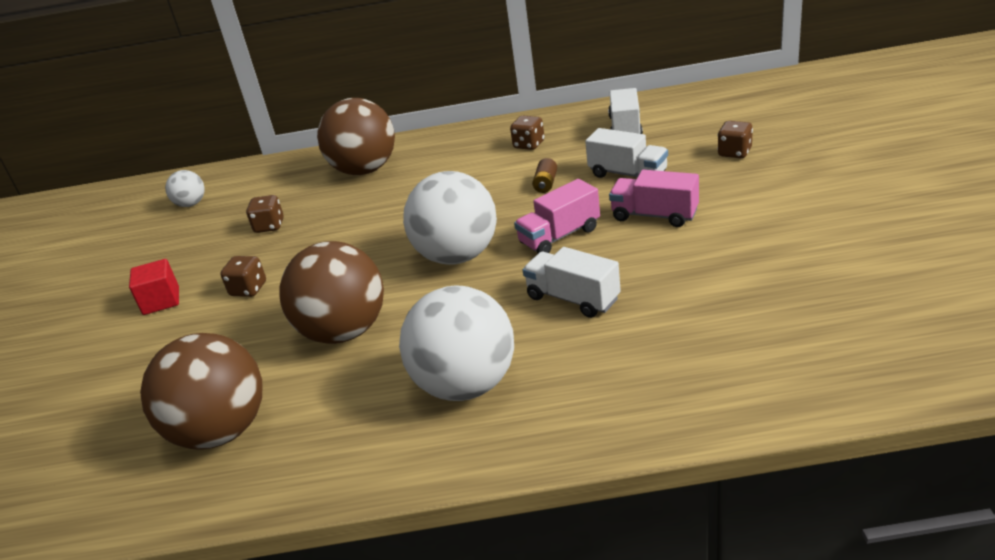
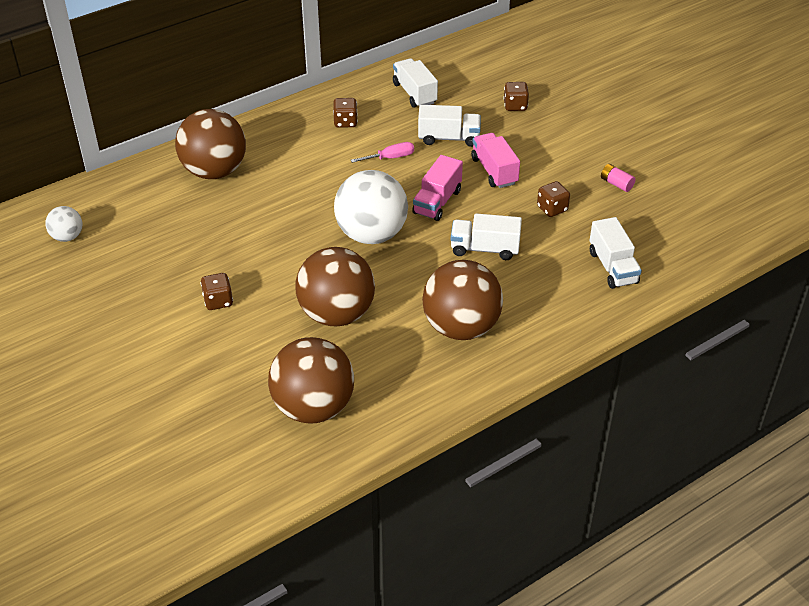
camera: 35 degrees left, 10 degrees up
red cube [129,259,179,315] -> none
brown dice [246,195,284,233] -> brown dice moved to [537,181,570,217]
white ball [399,286,514,401] -> brown ball [422,260,503,340]
brown battery [532,158,557,193] -> pink screwdriver [351,142,414,163]
pink truck [609,170,699,227] -> pink truck turned 75 degrees clockwise [471,133,520,188]
none -> white truck [589,217,642,289]
none -> pink battery [601,164,636,192]

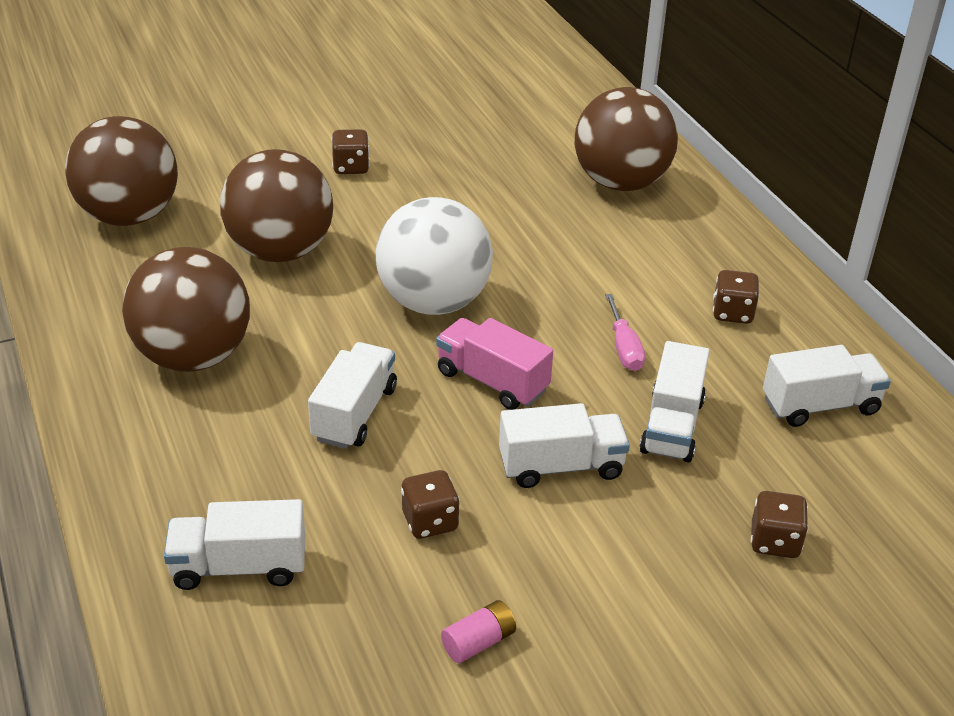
camera: 100 degrees right, 5 degrees down
white ball [46,206,82,242] -> none
pink truck [471,133,520,188] -> white truck [499,403,630,488]

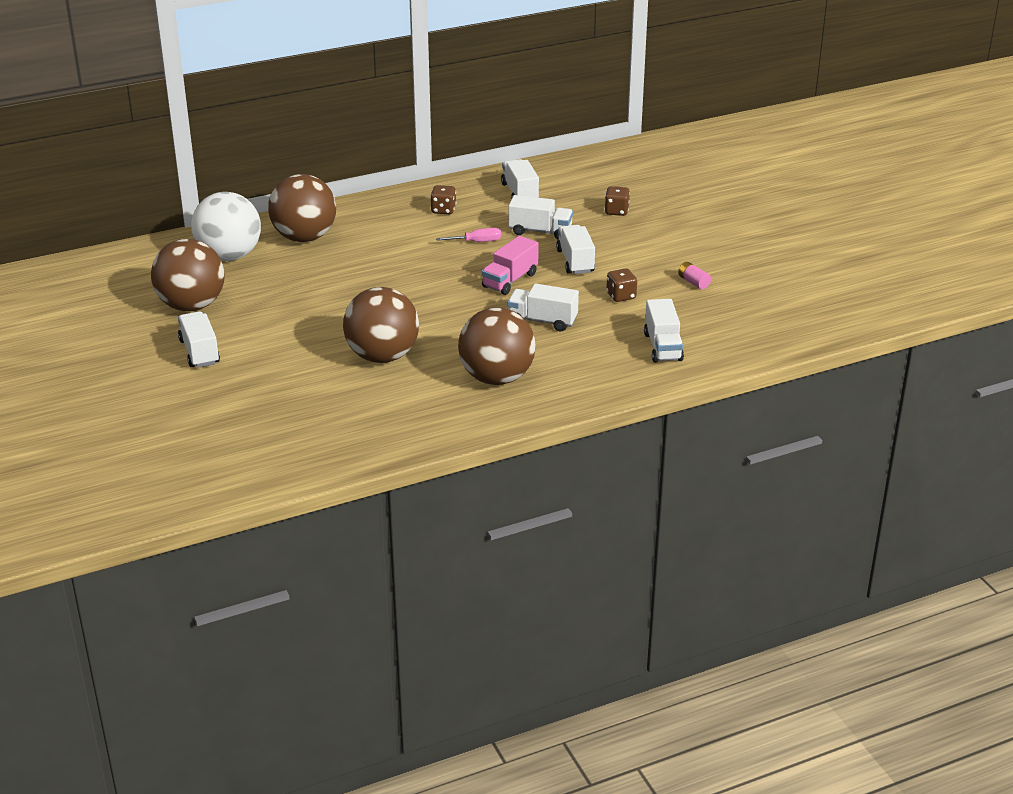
camera: 90 degrees left, 5 degrees down
brown ball [65,116,178,226] -> brown ball moved to [151,239,224,311]
brown dice [332,129,370,174] -> none
white ball [376,197,493,315] -> white ball moved to [191,192,261,261]
none -> white truck [178,311,220,368]

